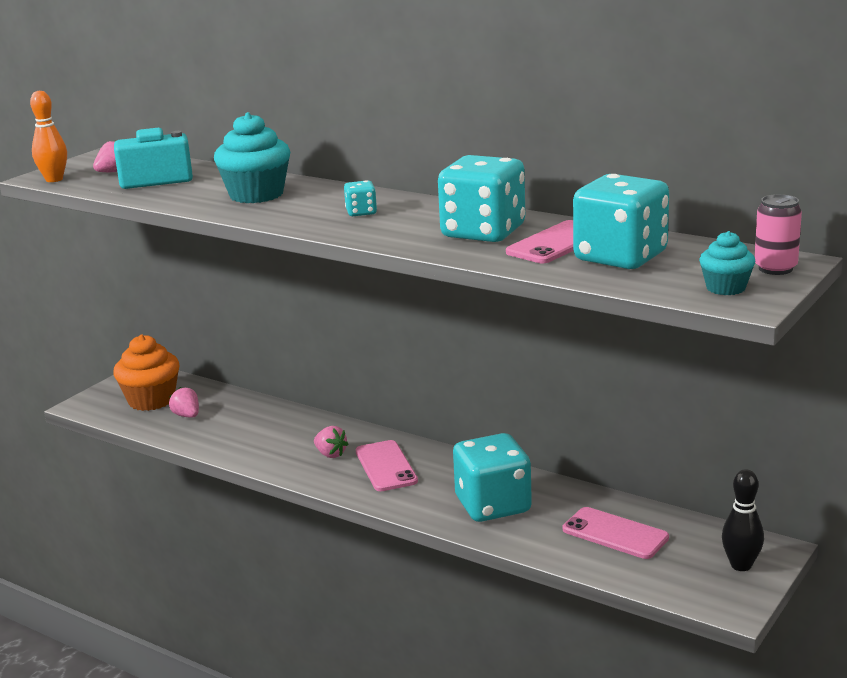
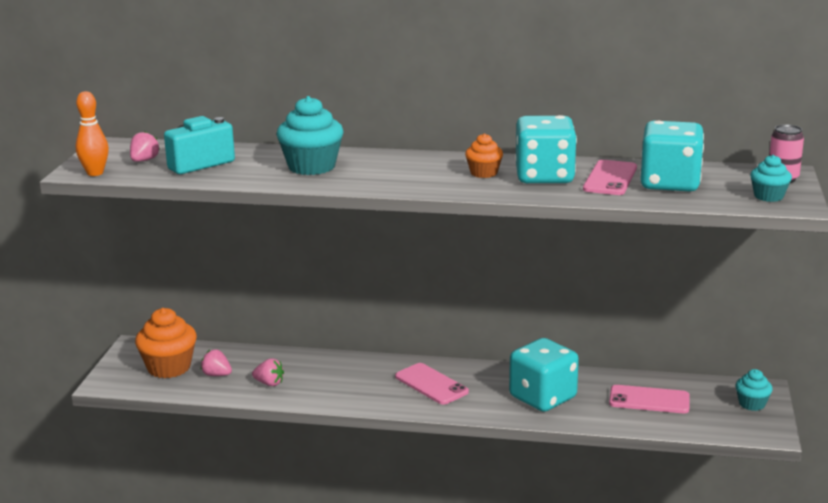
camera: 25 degrees left, 0 degrees up
pink strawberry [314,426,348,458] -> pink strawberry moved to [252,358,284,386]
turquoise dice [344,180,377,216] -> none
black bowling pin [722,469,764,571] -> turquoise cupcake [735,369,773,411]
none -> orange cupcake [465,133,503,178]

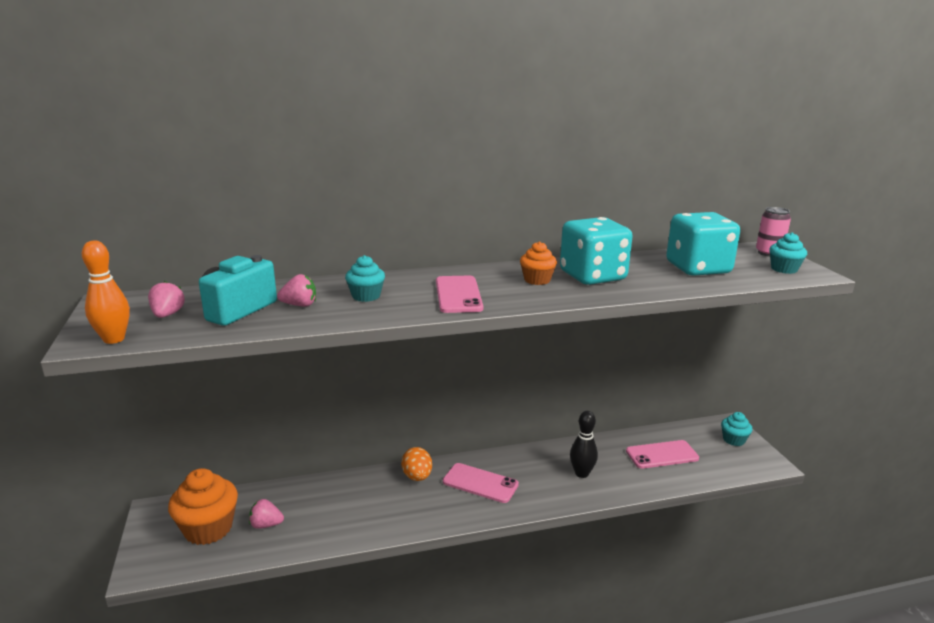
camera: 25 degrees left, 0 degrees up
pink strawberry [252,358,284,386] -> pink strawberry moved to [277,274,316,307]
turquoise cupcake [277,96,344,175] -> turquoise cupcake [345,255,385,302], size x0.56
turquoise dice [509,338,579,412] -> black bowling pin [570,411,598,478]
pink phone [583,160,637,195] -> pink phone moved to [436,276,483,313]
none -> orange egg [401,447,432,481]

